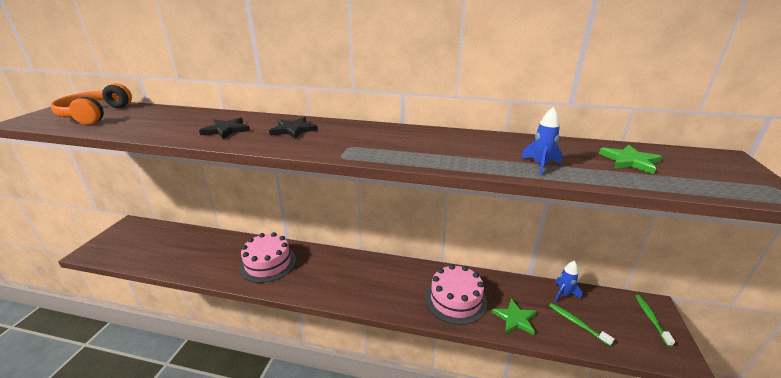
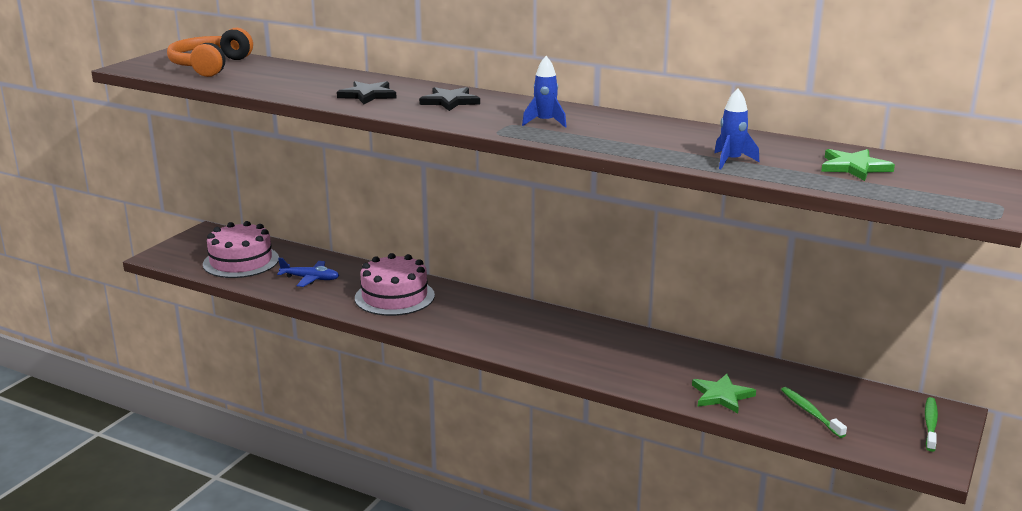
camera: 15 degrees right, 5 degrees down
pink cake [425,264,487,325] -> pink cake moved to [203,221,279,278]
blue rocket [554,261,582,302] -> blue rocket moved to [522,56,567,128]
none -> blue plane [277,258,339,287]

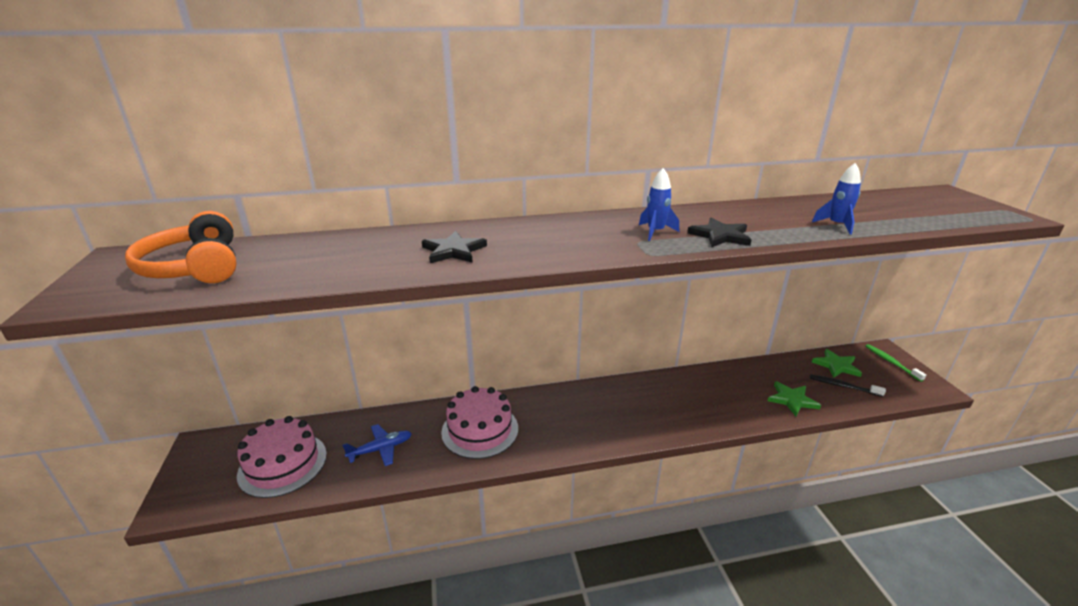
camera: 40 degrees left, 5 degrees up
black star [419,87,480,111] -> black star moved to [687,218,752,247]
green toothbrush [781,387,847,438] -> black toothbrush [810,374,886,397]
green star [821,149,895,181] -> green star moved to [812,349,862,378]

